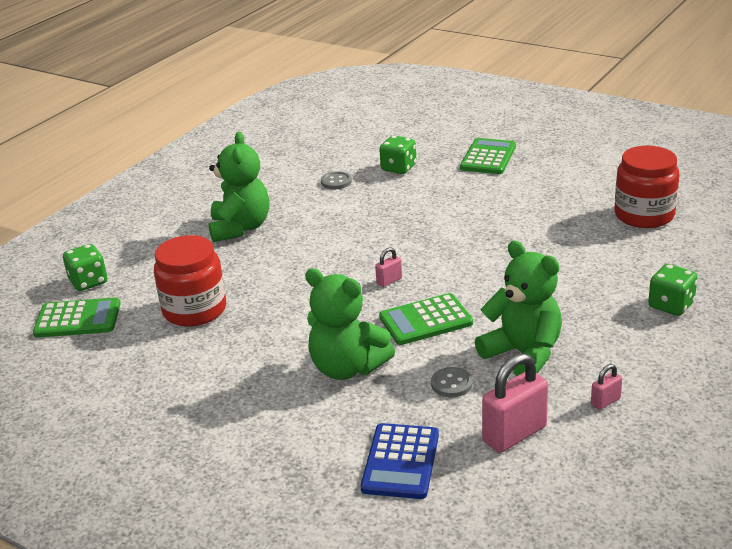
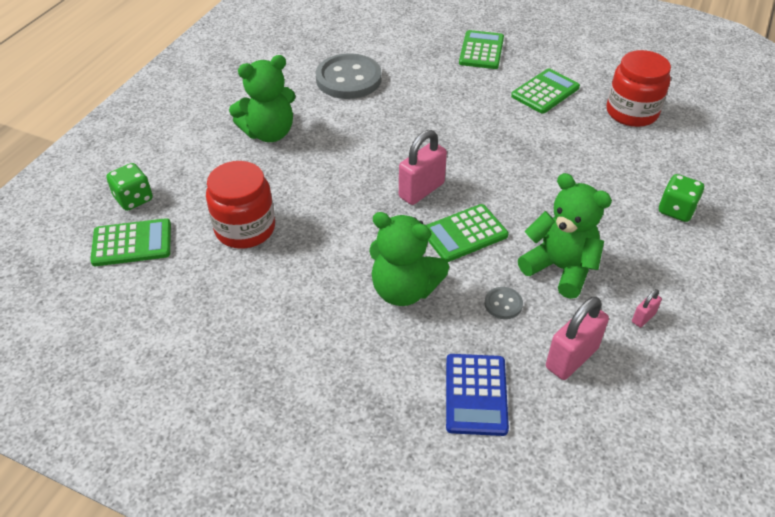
camera: 10 degrees left, 15 degrees up
green teddy bear [209,132,269,242] -> green teddy bear turned 75 degrees clockwise [229,55,296,142]
grey button [321,171,352,189] -> grey button [316,53,382,99], size x2.32
pink padlock [375,247,402,287] -> pink padlock [399,130,447,205], size x2.06
green dice [379,135,416,174] -> none
none -> green calculator [511,68,580,114]

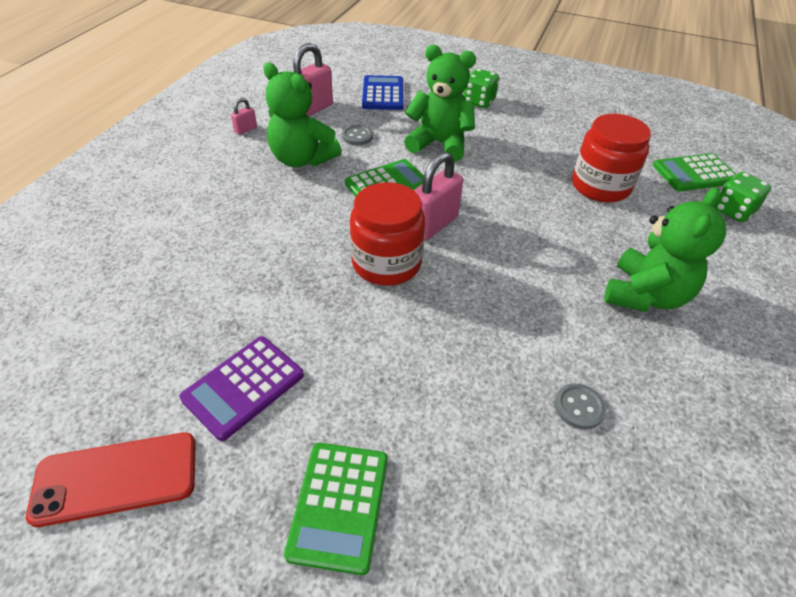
camera: 175 degrees right, 0 degrees up
green teddy bear [229,55,296,142] -> green teddy bear turned 150 degrees clockwise [604,188,726,312]
grey button [316,53,382,99] -> grey button [554,383,606,430], size x0.43
green calculator [511,68,580,114] -> purple calculator [180,336,304,441]
red jar [606,50,671,127] -> red jar moved to [350,182,425,286]
green dice [659,174,705,222] -> green dice moved to [464,69,499,108]
none -> red phone [26,432,196,527]

